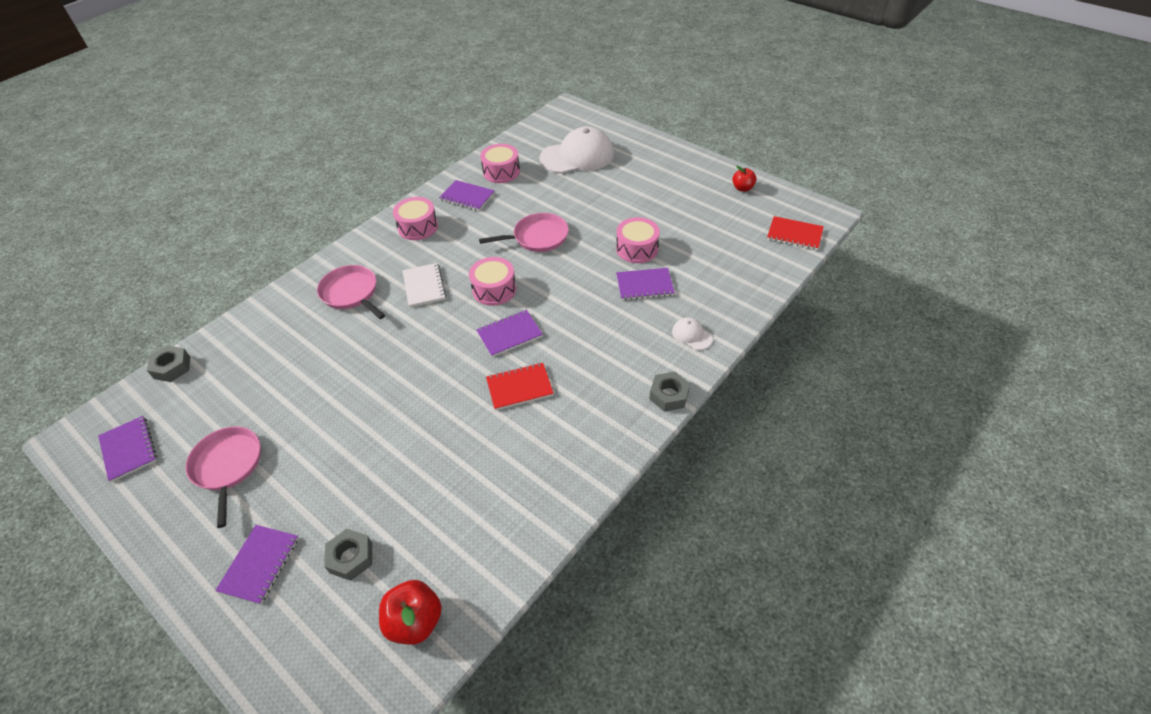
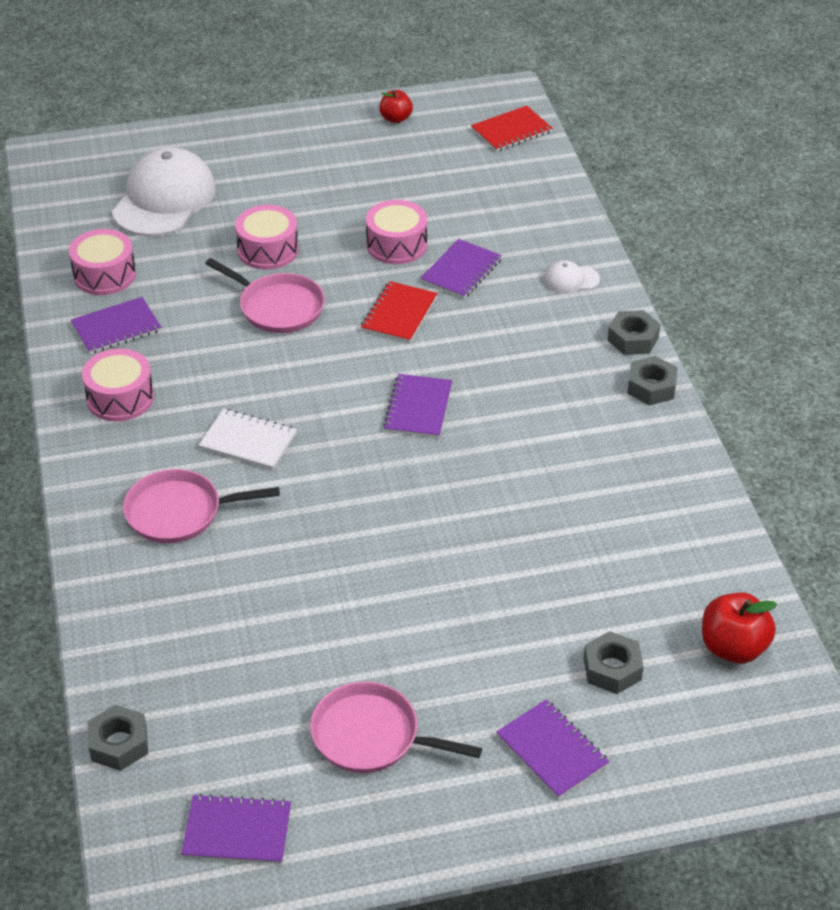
camera: 55 degrees left, 5 degrees down
pink drum [469,257,516,306] -> pink drum moved to [235,205,299,270]
pink pan [479,213,569,252] -> pink pan turned 105 degrees clockwise [205,258,325,333]
red notebook [486,363,554,410] -> red notebook moved to [361,281,437,343]
none -> grey nut [627,356,678,406]

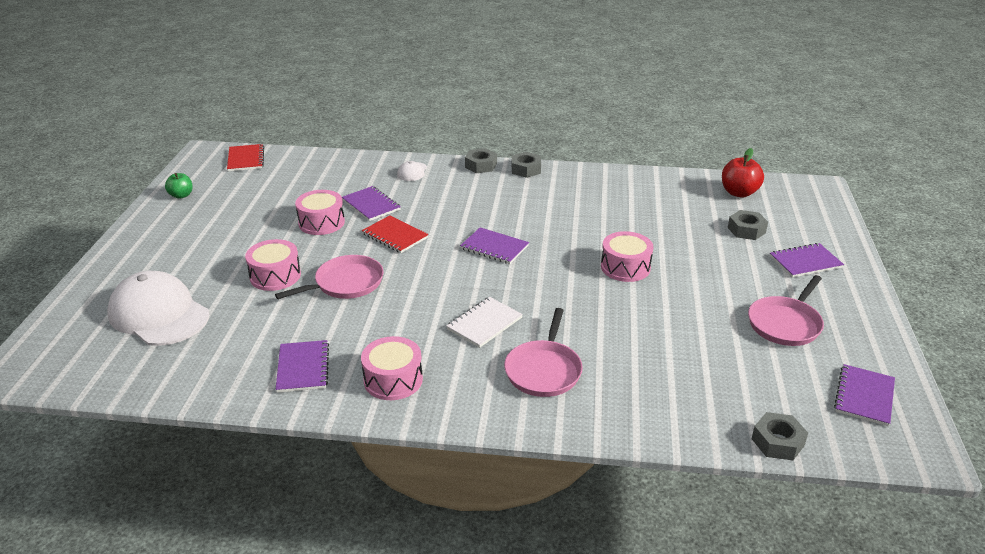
camera: 70 degrees left, 10 degrees down
pink drum [69,229,136,295] -> pink drum moved to [601,231,653,282]
red apple [379,90,413,123] -> green apple [165,173,193,199]

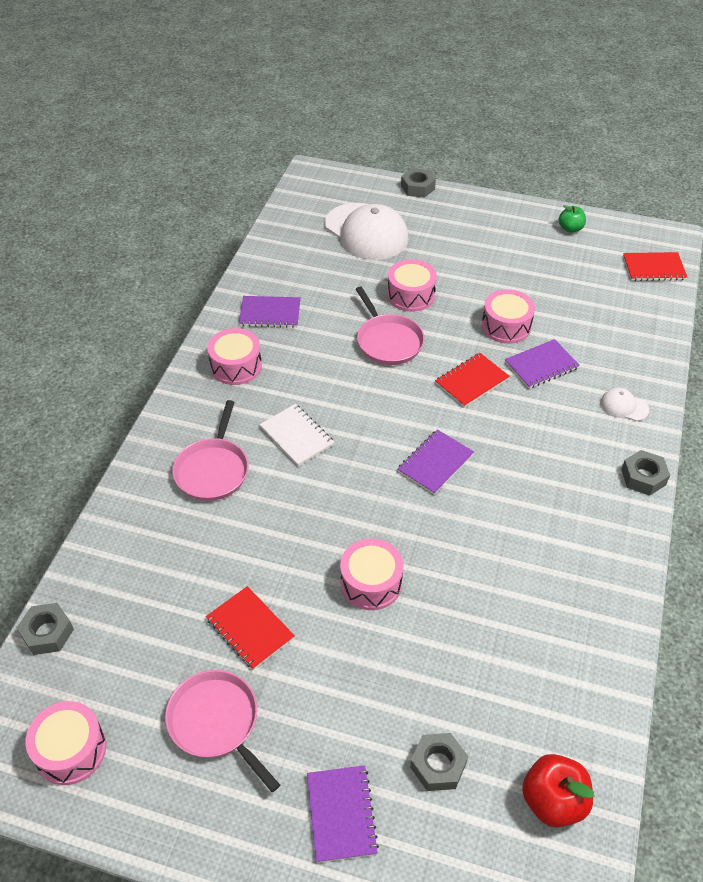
camera: 100 degrees right, 15 degrees up
white cap [107,271,209,346] -> white cap turned 90 degrees clockwise [325,203,409,260]
pink pan [504,308,583,397] -> pink pan turned 105 degrees counterclockwise [172,400,248,501]
grey nut [512,152,541,178] -> grey nut moved to [401,168,436,198]
purple notebook [834,364,895,426] -> pink drum [25,701,106,785]
none -> red notebook [206,586,295,670]

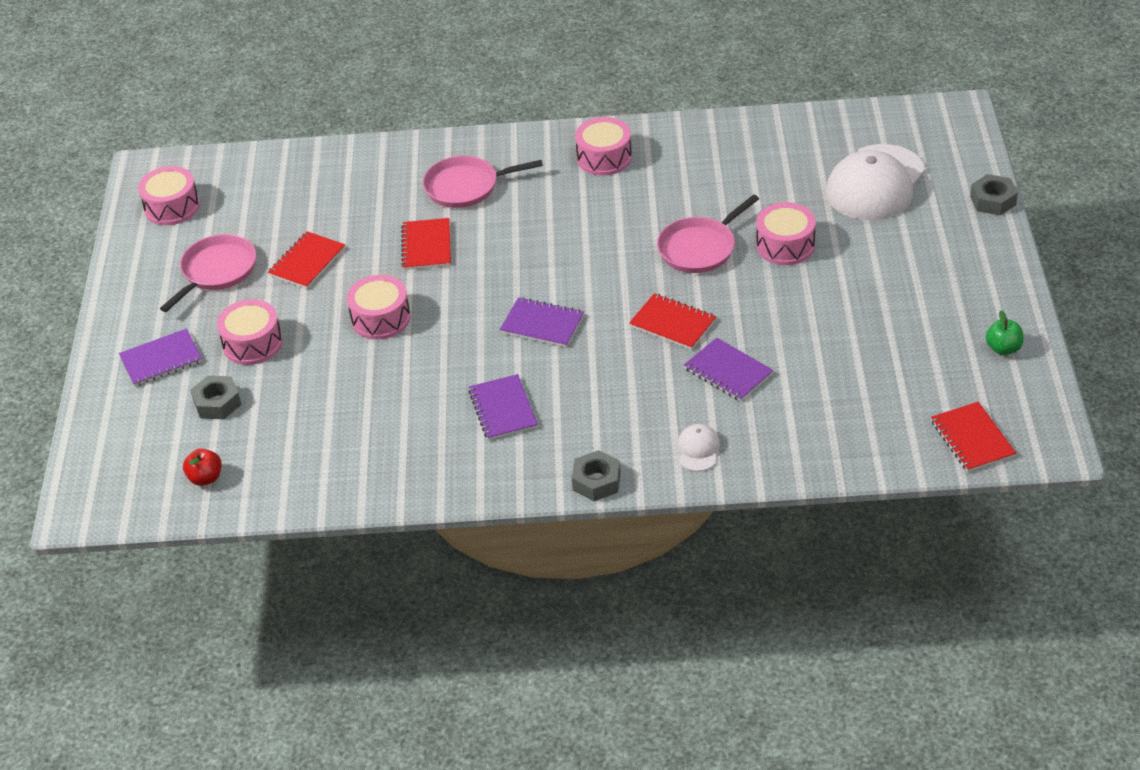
camera: 75 degrees right, 5 degrees down
grey nut [17,603,74,655] -> none
purple notebook [239,296,301,328] -> purple notebook moved to [468,374,538,440]
white notebook [259,404,334,466] -> none
pink drum [482,289,535,344] -> pink drum moved to [217,299,283,365]
red apple [522,754,594,828] -> red apple [183,449,222,486], size x0.63
none -> red notebook [401,218,451,270]

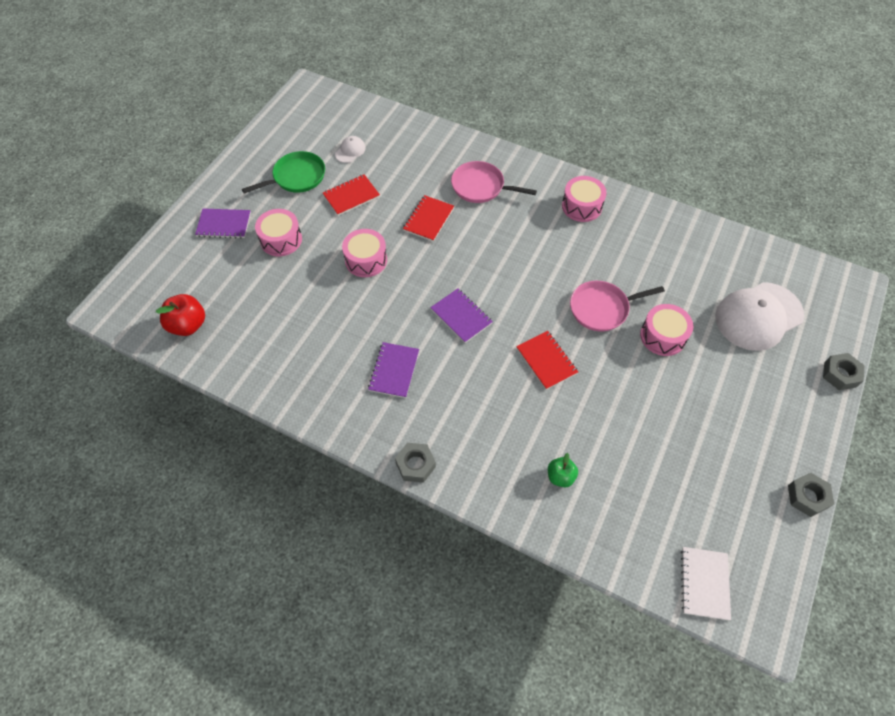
camera: 25 degrees right, 15 degrees up
pink drum [138,166,200,225] -> none
pink pan [160,234,256,312] -> green pan [242,151,325,193]
red apple [183,449,222,486] -> red apple [156,294,205,336], size x1.58
grey nut [190,375,242,419] -> grey nut moved to [788,473,834,517]
white cap [677,424,720,472] -> white cap moved to [335,136,366,163]
purple notebook [684,338,774,401] -> none
red notebook [931,402,1016,472] -> white notebook [681,547,731,620]
green apple [986,310,1024,355] -> green apple moved to [548,453,578,487]

